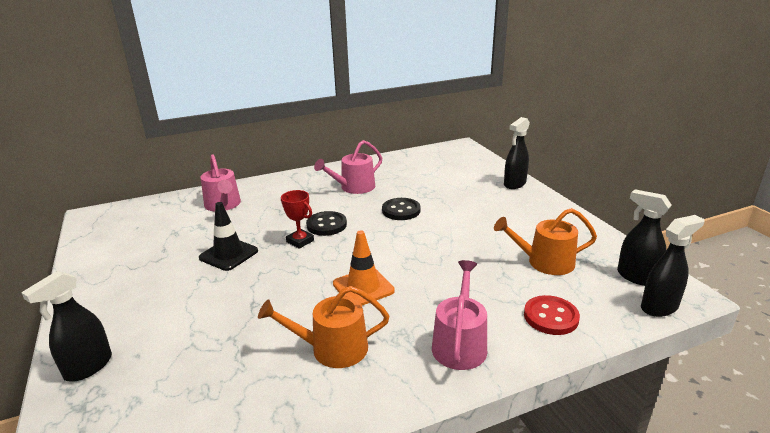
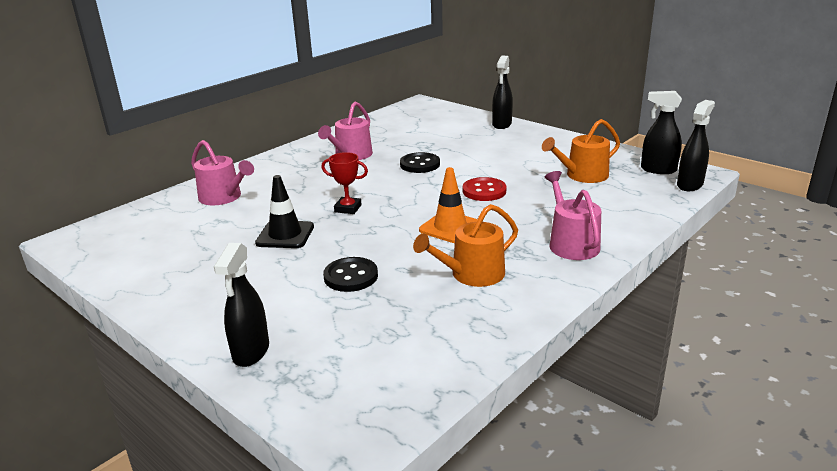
camera: 25 degrees left, 0 degrees up
black button [306,211,347,236] -> black button moved to [323,257,378,292]
red button [524,295,580,335] -> red button moved to [463,177,506,201]

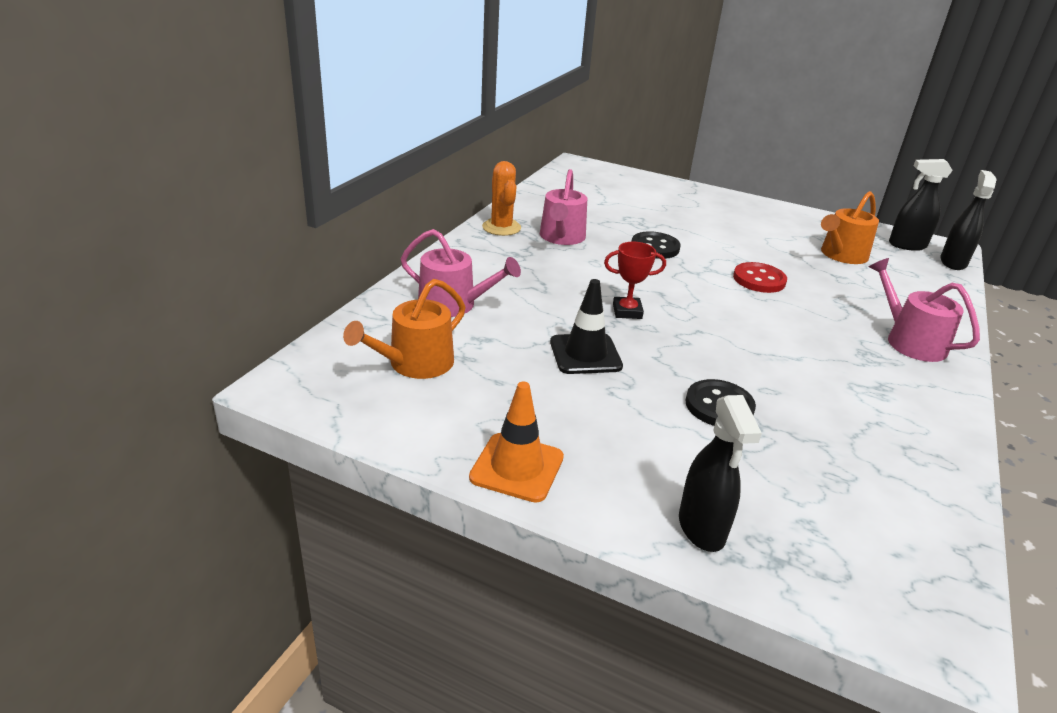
camera: 20 degrees left, 5 degrees up
orange watering can [413,204,518,287] -> orange watering can moved to [343,279,466,379]
orange traffic cone [419,167,477,243] -> orange traffic cone moved to [469,382,564,503]
black spray bottle [492,56,513,129] -> none
none -> orange cactus [482,161,521,236]

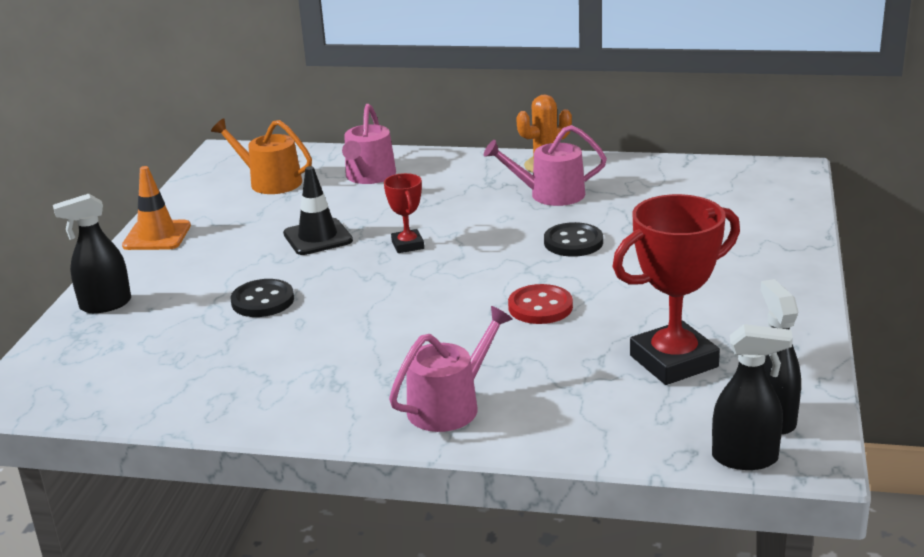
camera: 80 degrees right, 5 degrees down
orange watering can [821,191,879,264] -> red trophy [613,194,740,385]

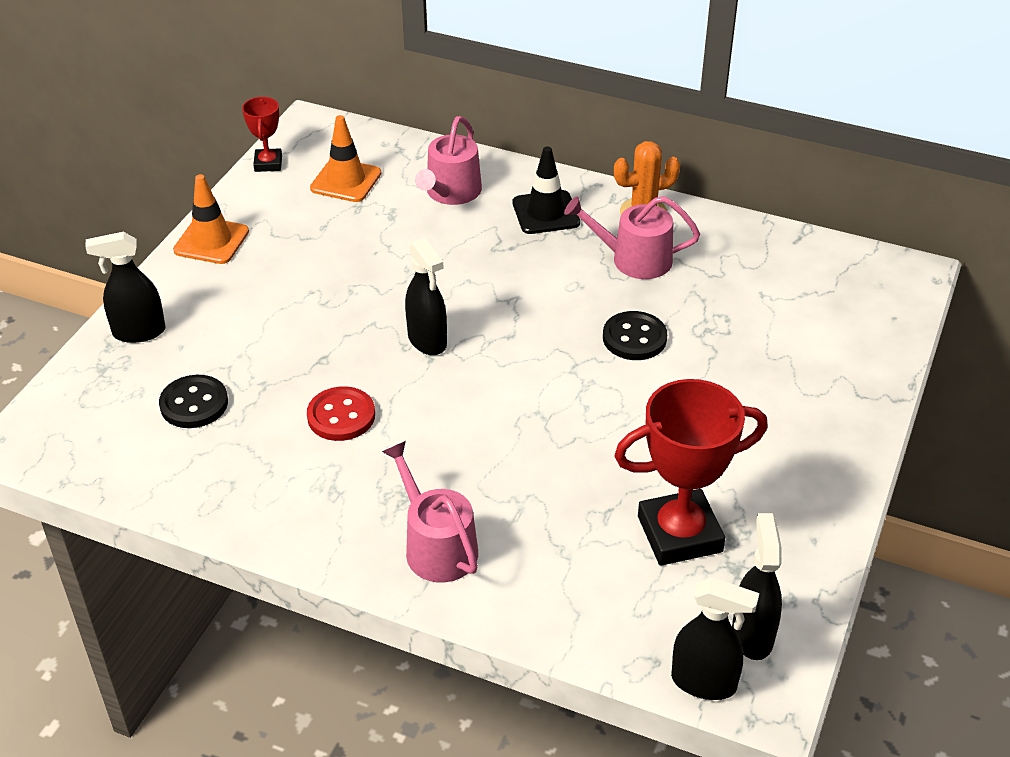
camera: 10 degrees right, 15 degrees up
orange watering can [211,118,312,194] -> orange traffic cone [310,115,381,202]
black button [231,279,294,317] -> black button moved to [159,375,228,428]
black traffic cone [283,166,353,255] -> black traffic cone moved to [513,146,580,234]
red trophy [384,173,424,253] -> red trophy moved to [242,97,282,172]
pink watering can [389,306,513,432] -> pink watering can turned 90 degrees counterclockwise [382,441,478,582]
red button [508,284,573,324] -> red button moved to [307,386,375,441]
none -> black spray bottle [405,238,447,355]

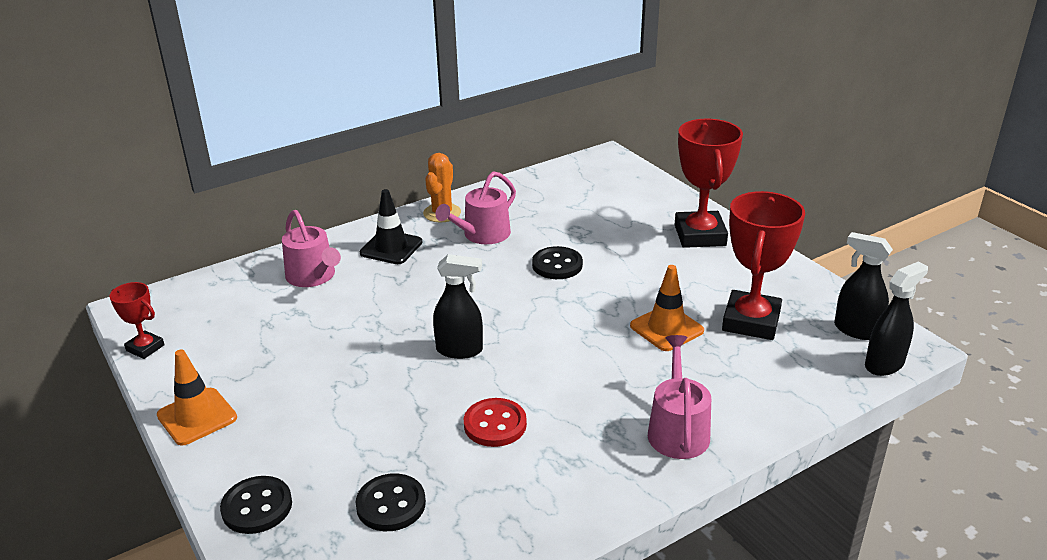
camera: 55 degrees left, 10 degrees down
black spray bottle [85,232,166,343] -> black button [220,476,292,534]
orange traffic cone [310,115,381,202] -> orange traffic cone moved to [630,265,704,351]
pink watering can [382,441,478,582] -> pink watering can turned 90 degrees clockwise [648,335,711,459]
none -> red trophy [674,119,743,248]

